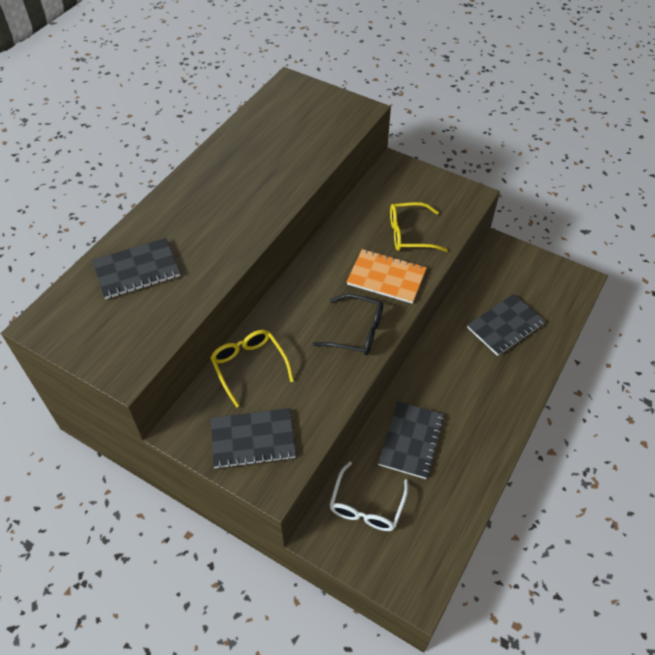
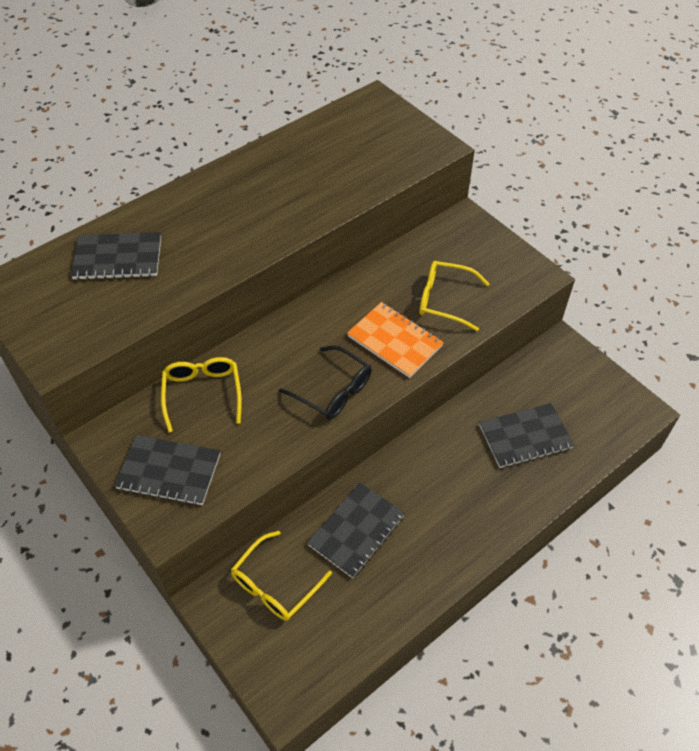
camera: 20 degrees right, 0 degrees up
white glasses [330,462,409,531] -> yellow glasses [231,531,332,621]

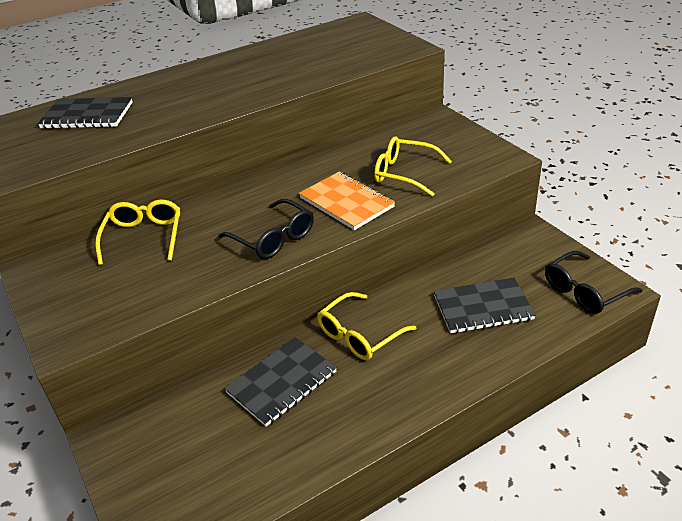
camera: 10 degrees right, 15 degrees down
black notebook [114,435,220,506] -> none
yellow glasses [231,531,332,621] -> yellow glasses moved to [317,292,416,360]
none -> black glasses [545,251,643,314]

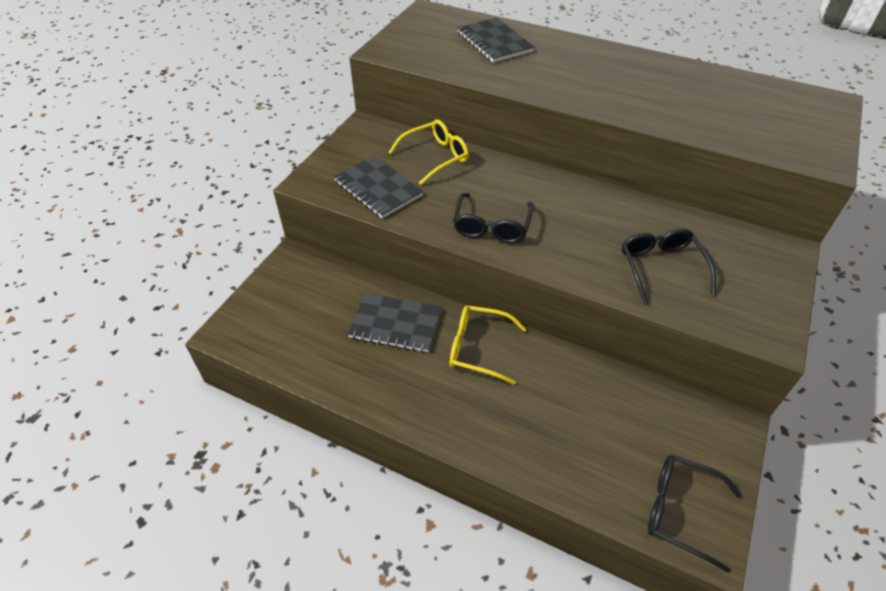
camera: 55 degrees right, 10 degrees up
orange notebook [299,172,395,230] -> none
yellow glasses [374,136,452,196] -> black glasses [622,228,716,304]
black notebook [434,278,536,334] -> black notebook moved to [334,156,423,219]

